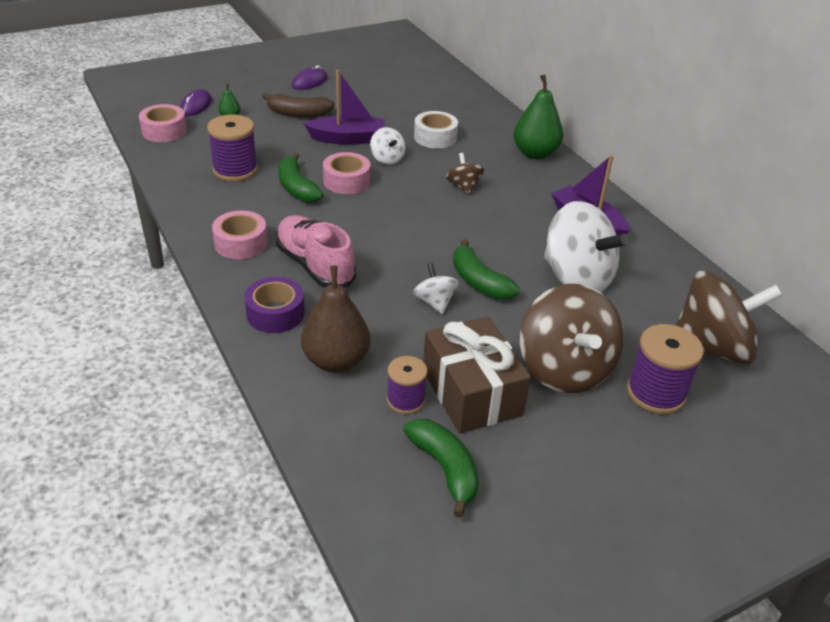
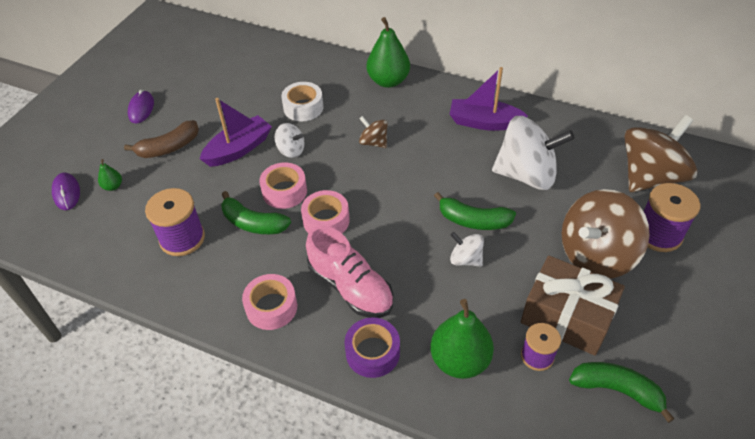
camera: 35 degrees left, 10 degrees up
pink tape [139,104,187,142] -> pink tape moved to [301,190,350,233]
pink shoe [275,215,356,288] -> pink shoe turned 150 degrees counterclockwise [306,226,394,318]
brown pear [301,265,370,373] -> green pear [431,299,494,379]
brown spinning top [520,284,624,393] -> brown spinning top turned 105 degrees clockwise [562,189,650,279]

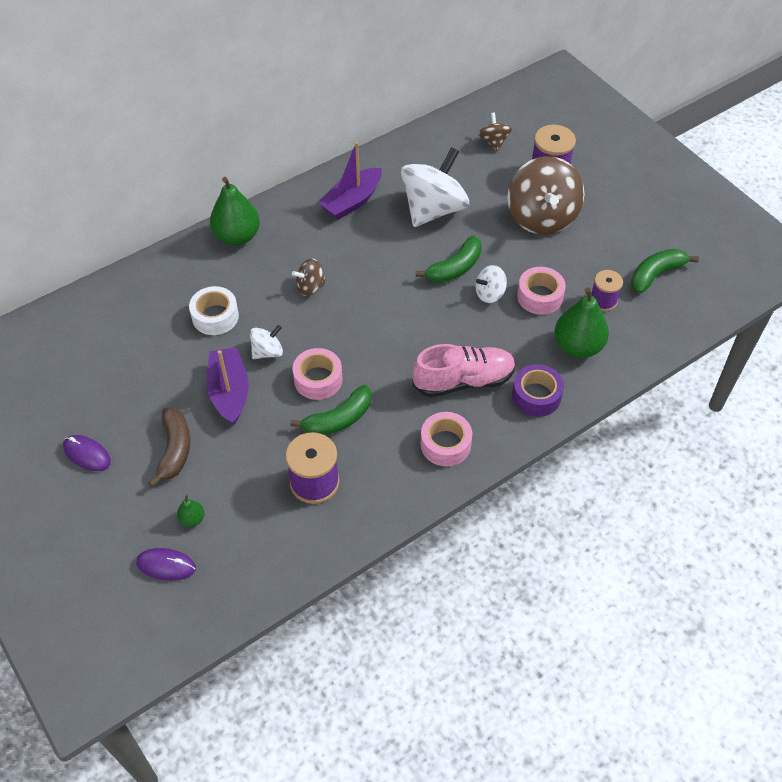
camera: 60 degrees left, 5 degrees up
pink tape [301,190,350,233] -> pink tape moved to [517,267,566,315]
brown gift [521,256,625,356] -> none
brown spinning top [624,115,697,192] -> brown spinning top [478,112,512,152], size x0.47

